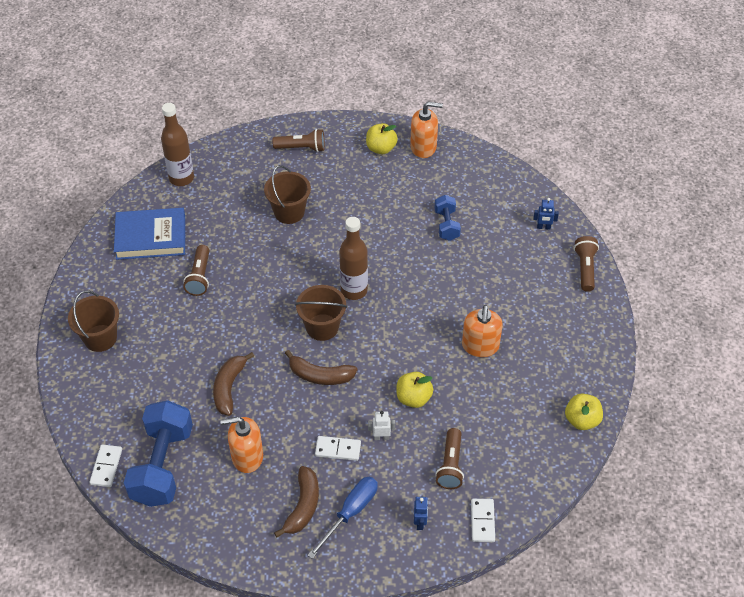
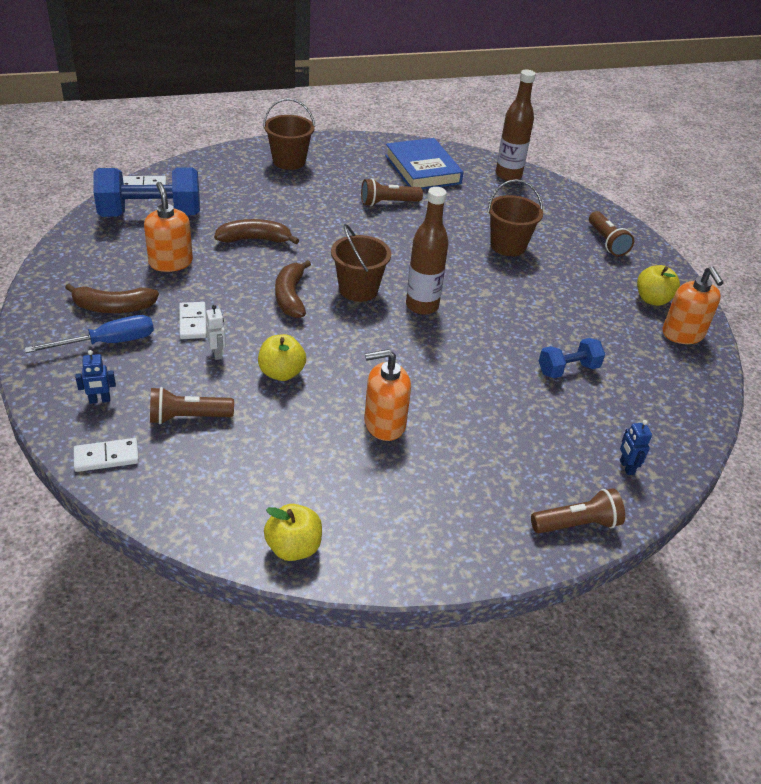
camera: 70 degrees right, 10 degrees down
blue screwdriver [307,477,378,559] -> blue screwdriver turned 45 degrees counterclockwise [24,315,154,353]

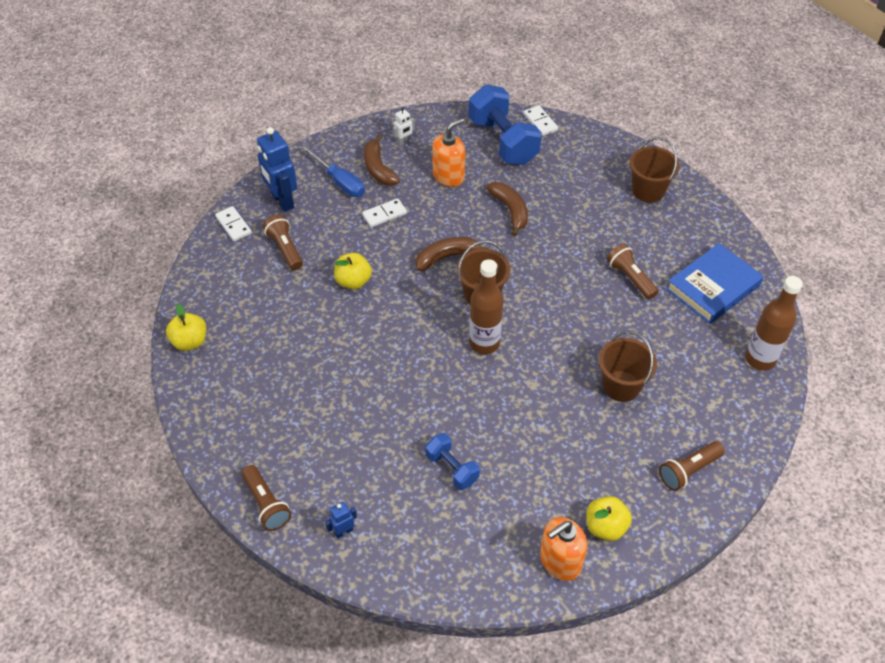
camera: 75 degrees right, 10 degrees up
blue robot [75,350,116,404] -> blue robot [257,127,297,212], size x2.09
white robot [206,305,226,360] -> white robot moved to [393,107,414,145]
orange soap dispenser [364,349,411,441] -> none

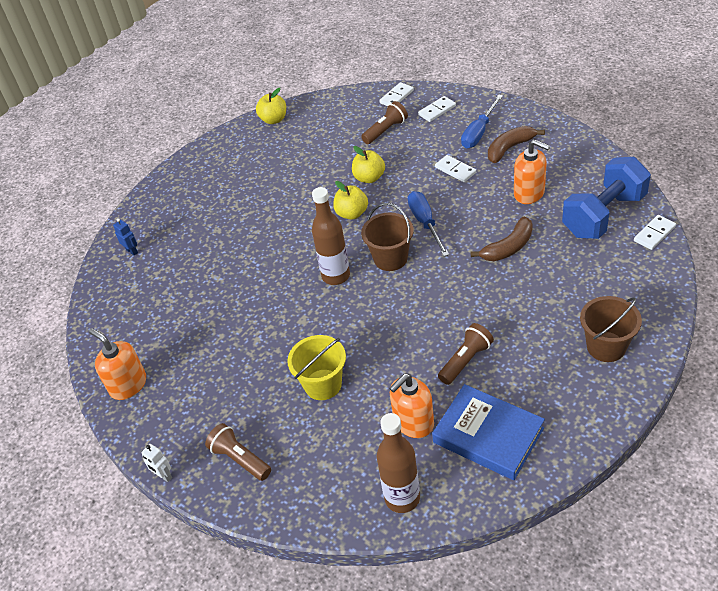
camera: 80 degrees right, 5 degrees down
brown flashlight [242,465,291,531] -> none
blue robot [257,127,297,212] -> white domino [418,96,456,122]
white robot [393,107,414,145] -> white robot moved to [142,444,172,482]
brown banana [416,237,489,271] -> blue screwdriver [408,191,449,256]
blue dumbbell [425,433,480,490] -> none
yellow apple [587,496,632,541] -> yellow apple moved to [333,181,368,219]
brown bucket [599,331,657,402] -> yellow bucket [287,335,346,400]
none -> orange soap dispenser [389,373,434,438]

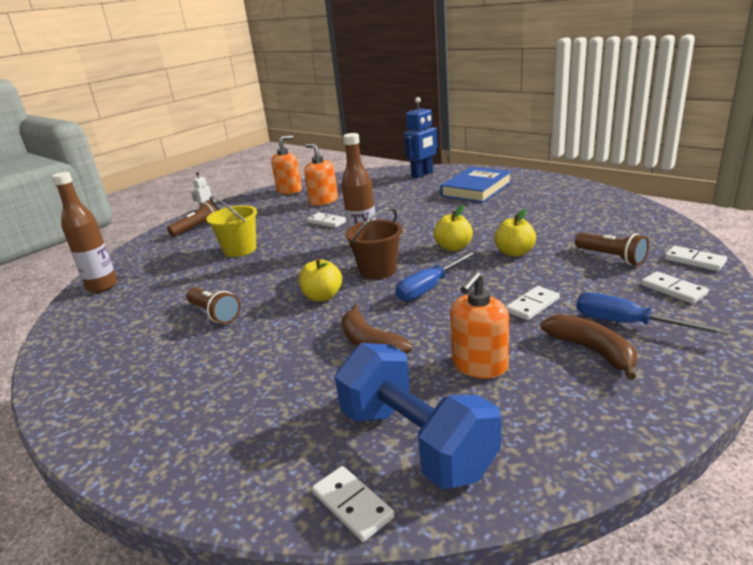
camera: 90 degrees right, 20 degrees down
blue robot [113,218,138,256] -> blue robot [404,97,438,178], size x2.09
yellow apple [256,88,286,124] -> yellow apple moved to [299,258,342,302]
orange soap dispenser [389,373,434,438] -> orange soap dispenser moved to [304,143,338,206]
blue screwdriver [408,191,449,256] -> blue screwdriver turned 150 degrees clockwise [395,251,477,301]
blue book [432,384,545,480] -> blue book moved to [440,167,512,203]
brown bucket [580,296,642,362] -> none
none -> white domino [307,212,346,228]

